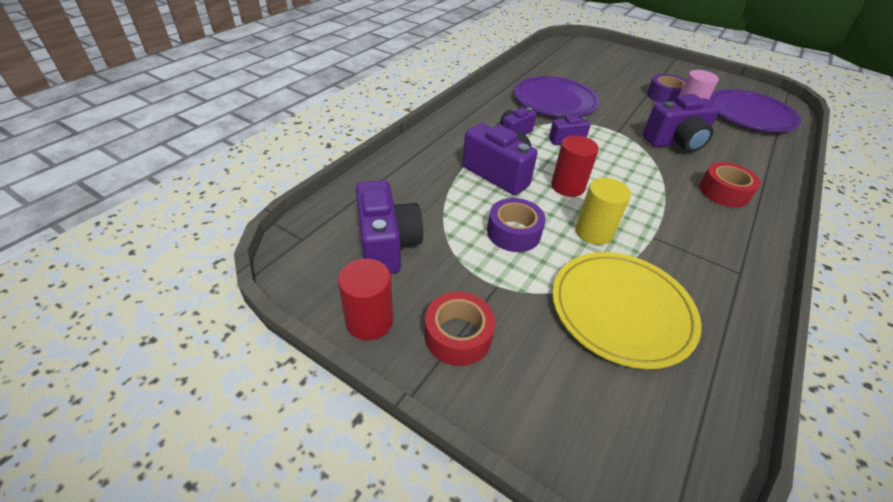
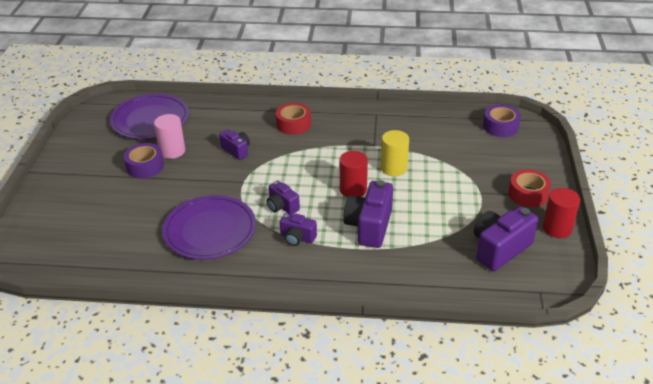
camera: 115 degrees left, 5 degrees down
purple tape [487,198,546,252] -> purple tape moved to [483,104,521,137]
yellow plate [552,252,701,369] -> none
purple camera [642,94,720,152] -> purple camera [219,129,250,160], size x0.57

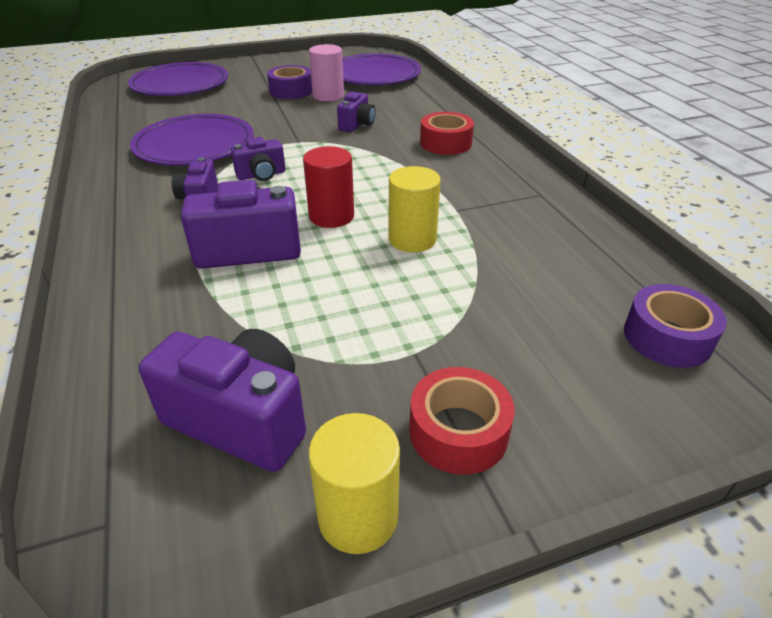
camera: 65 degrees right, 0 degrees up
purple camera [267,181,300,214] -> purple camera turned 135 degrees counterclockwise [231,137,285,181]
red cylinder [542,188,580,238] -> yellow cylinder [308,413,400,554]
none -> purple plate [128,62,228,96]

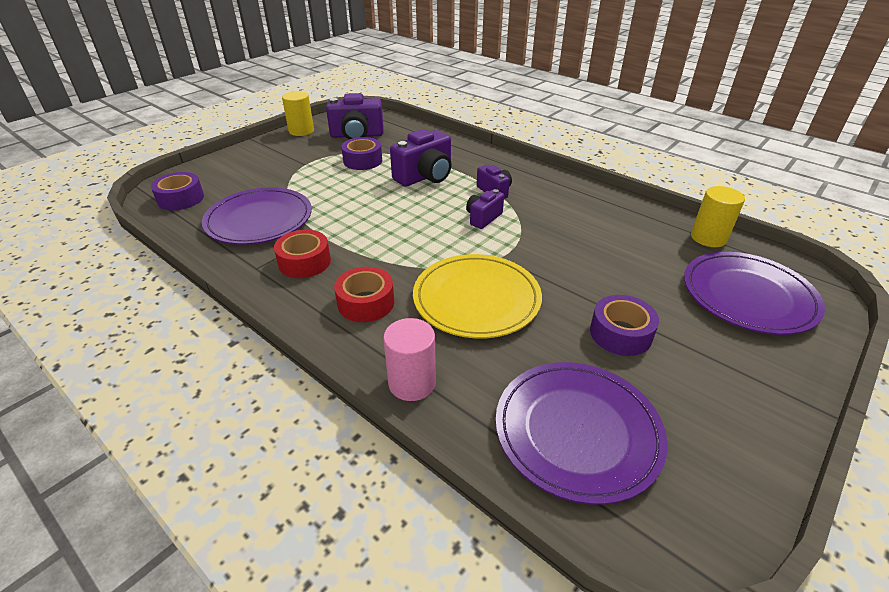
camera: 150 degrees right, 0 degrees up
purple plate [130,114,254,165] -> purple plate moved to [202,187,312,245]
red cylinder [303,146,354,228] -> none
pink cylinder [309,44,344,101] -> pink cylinder moved to [383,318,436,401]
purple camera [337,92,376,132] -> yellow plate [413,254,542,338]
yellow cylinder [389,166,441,252] -> yellow cylinder moved to [691,186,745,247]
red tape [409,367,515,475] -> red tape moved to [274,230,331,278]
none -> purple tape [341,137,382,170]

